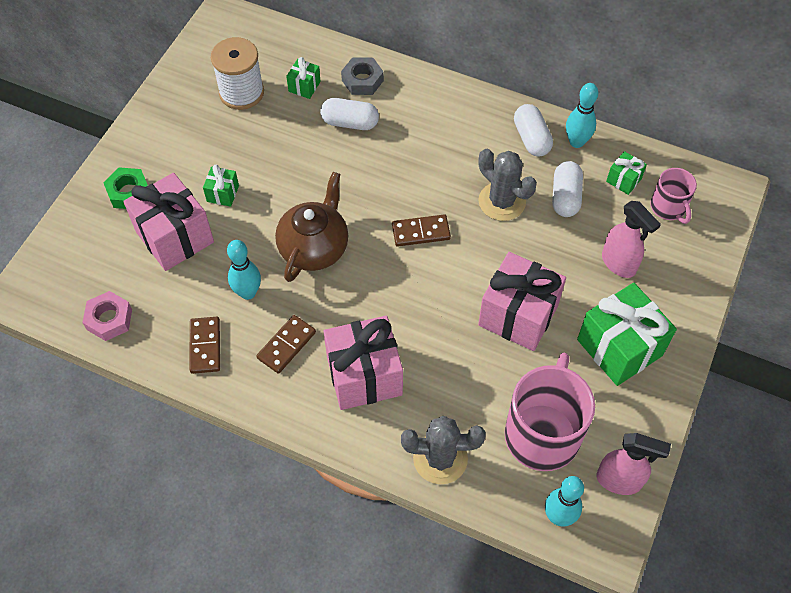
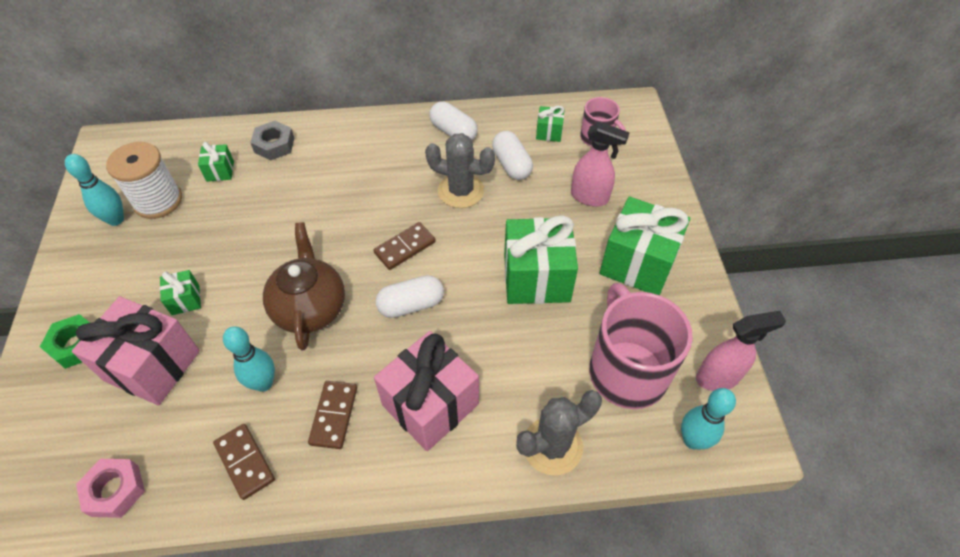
camera: 30 degrees left, 5 degrees down
white capsule [320,98,379,130] -> white capsule moved to [375,275,444,318]
pink gift [478,252,566,351] -> green gift [504,215,578,304]
turquoise bowling pin [566,83,598,148] -> turquoise bowling pin moved to [65,154,124,226]

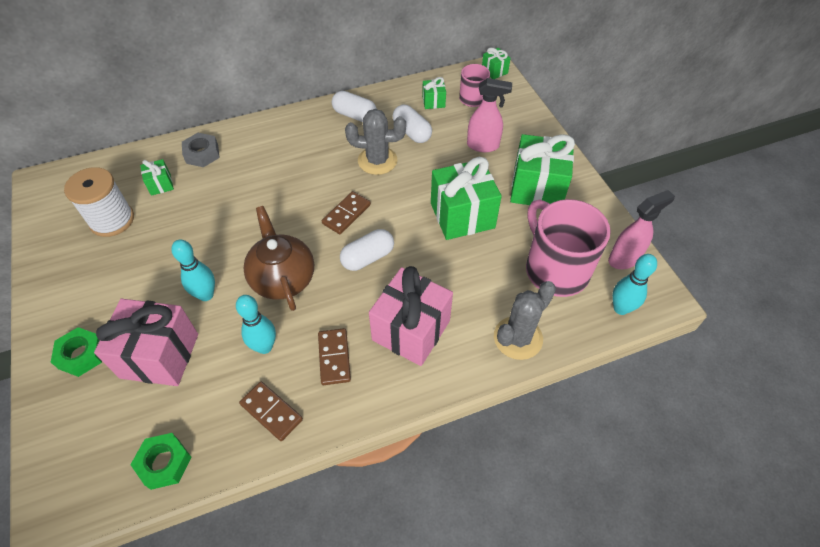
camera: 15 degrees left, 0 degrees up
turquoise bowling pin [65,154,124,226] -> turquoise bowling pin moved to [171,239,215,301]
pink nut [76,459,145,518] -> green nut [130,433,192,490]
green gift [160,270,201,315] -> green gift moved to [482,48,511,79]

